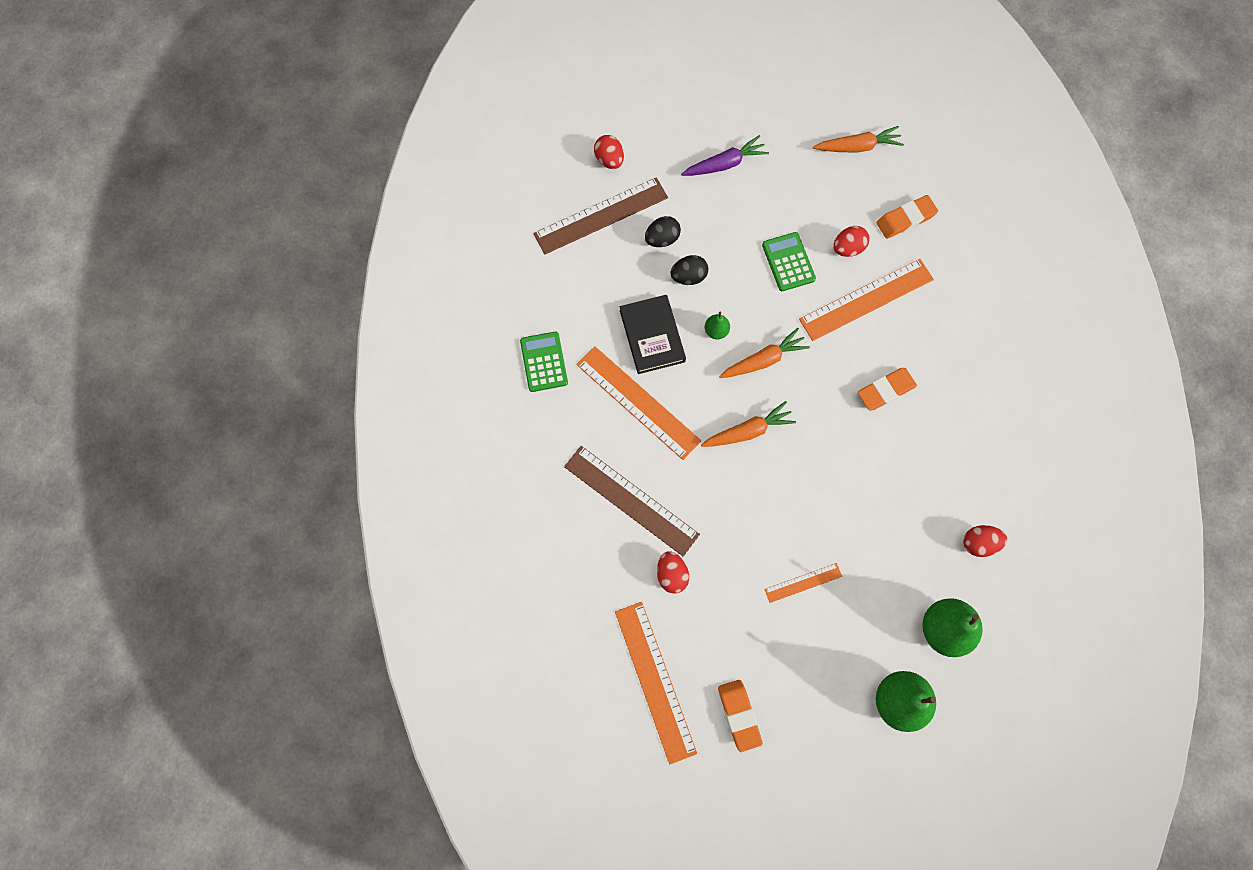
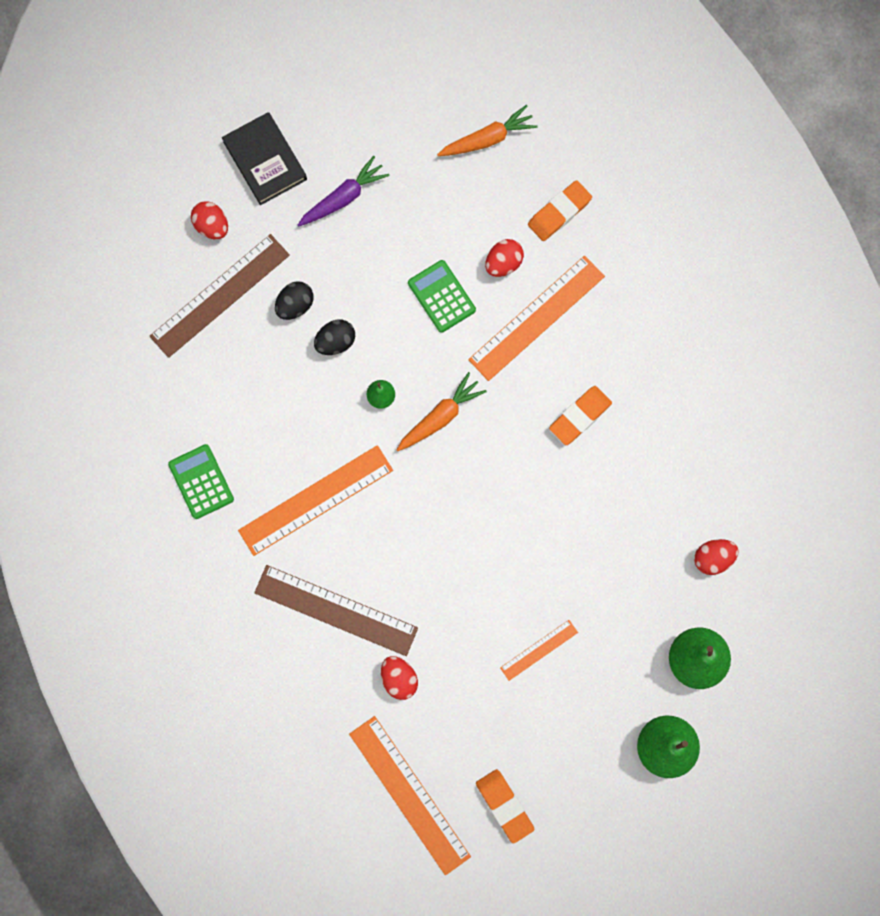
camera: 15 degrees left, 5 degrees up
orange ruler [576,346,701,460] -> orange ruler turned 60 degrees counterclockwise [238,445,393,556]
black book [620,295,686,374] -> black book moved to [222,112,307,205]
orange carrot [701,401,796,447] -> none

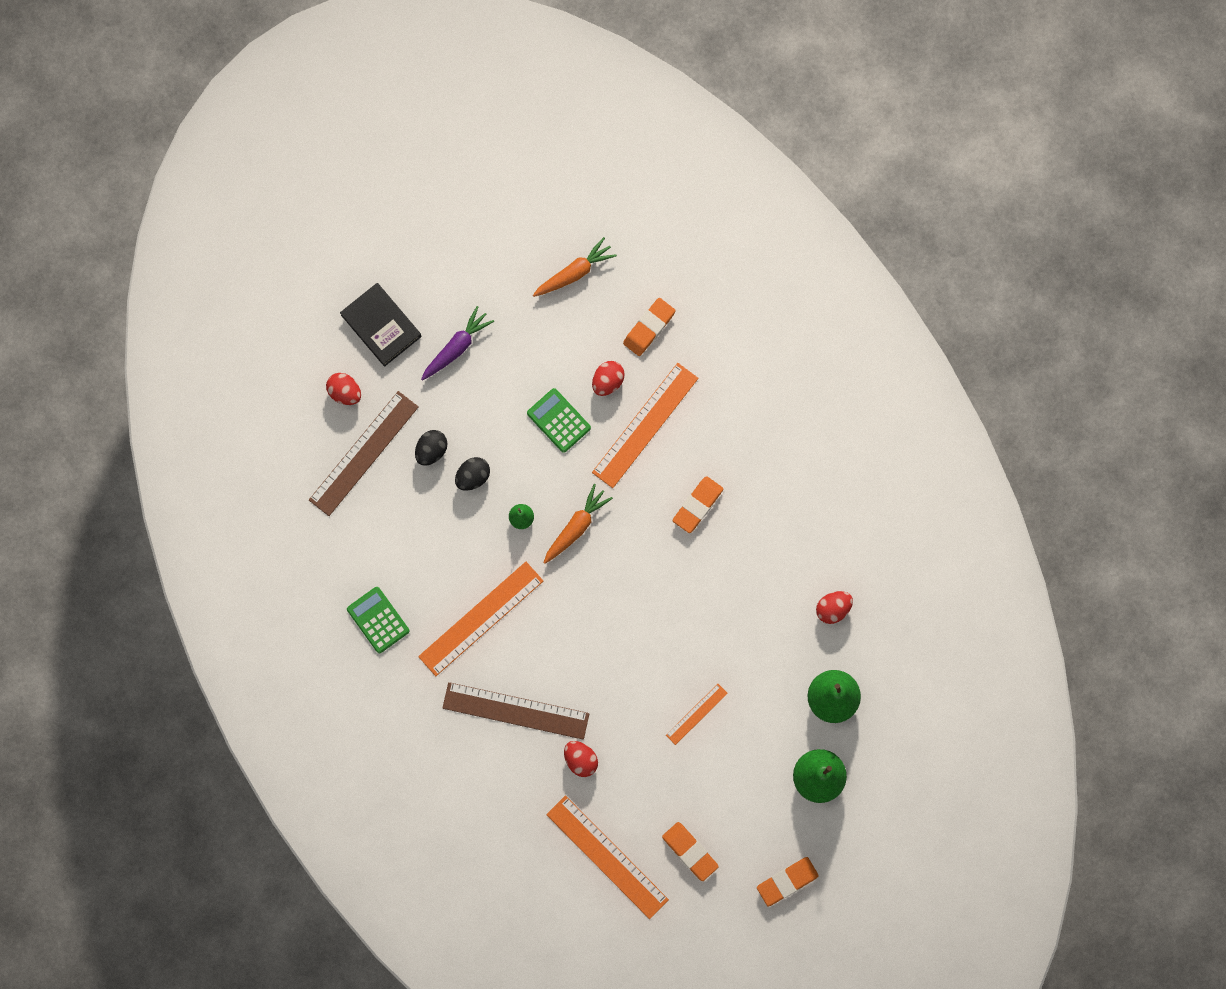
camera: 10 degrees left, 0 degrees up
none -> orange eraser [757,857,819,907]

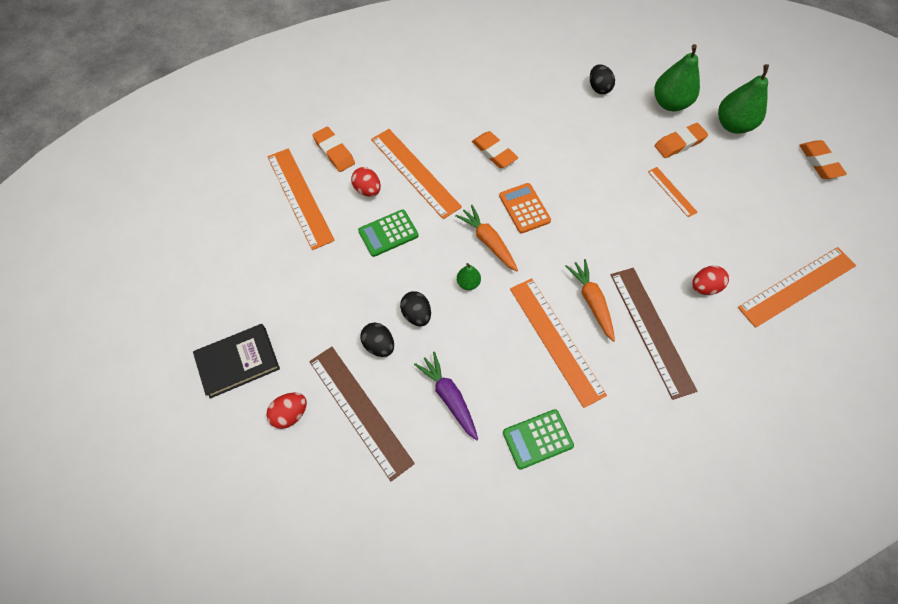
camera: 75 degrees left, 15 degrees down
purple carrot [421,306,494,381] -> purple carrot moved to [414,352,478,441]
brown ruler [442,682,589,740] -> brown ruler turned 45 degrees counterclockwise [611,268,697,400]
orange carrot [533,237,617,297] -> orange carrot moved to [565,259,615,342]
orange eraser [662,822,719,881] -> orange eraser moved to [655,123,708,158]
red egg [816,591,853,624] -> black egg [590,64,615,94]
none -> orange ruler [267,148,335,250]
none -> orange calculator [499,183,551,233]

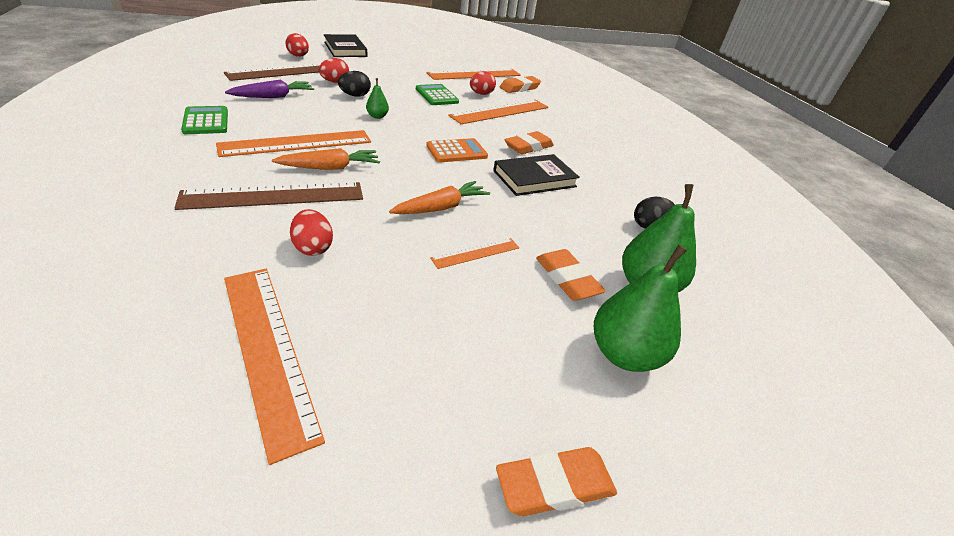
camera: 85 degrees right, 25 degrees down
black egg [360,323,394,357] -> red egg [319,58,349,83]
orange carrot [455,205,518,271] -> orange carrot moved to [389,181,490,214]
none -> black book [493,154,580,196]

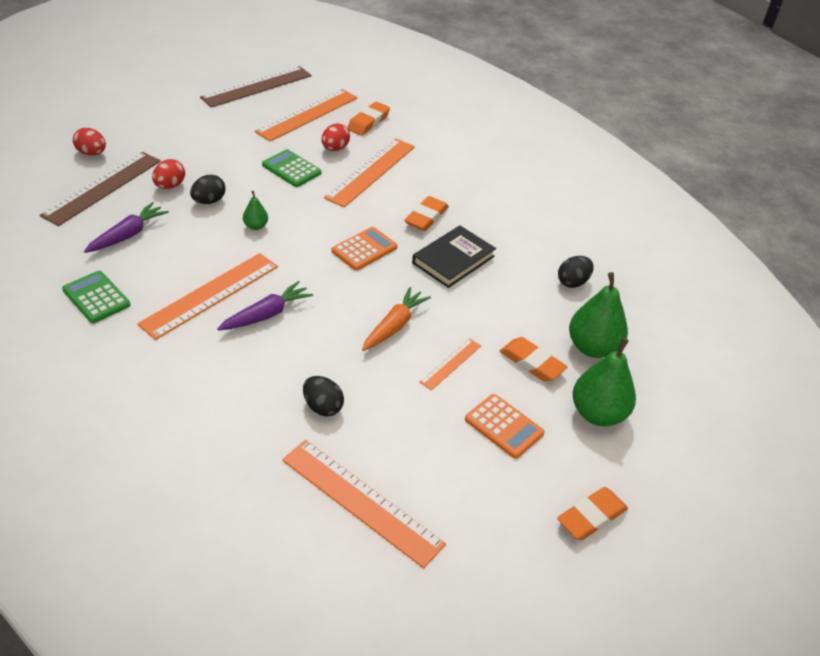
camera: 20 degrees left, 5 degrees up
brown ruler [174,182,363,210] -> brown ruler moved to [200,66,312,108]
orange carrot [272,148,380,170] -> purple carrot [217,281,313,331]
red egg [290,209,333,256] -> black egg [303,376,344,416]
black book [324,34,367,57] -> none
none -> orange calculator [465,394,544,459]

